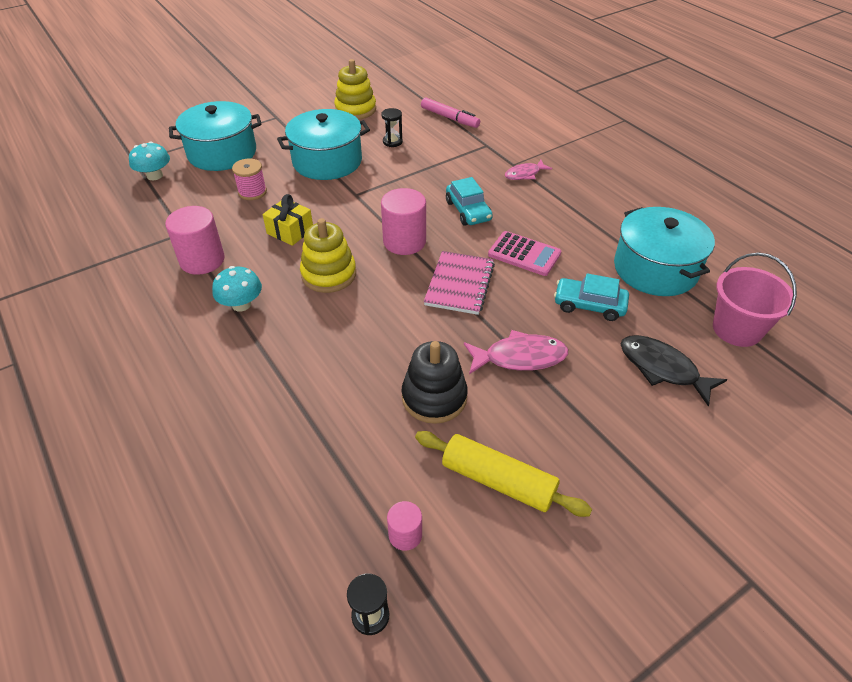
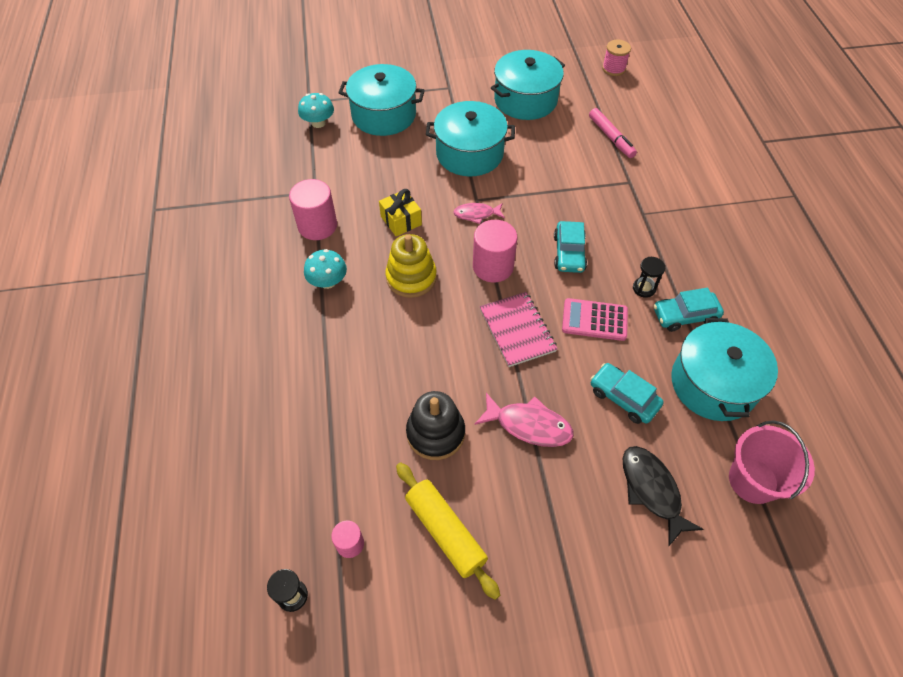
camera: 25 degrees right, 10 degrees up
pink spool [232,158,267,200] -> pink spool moved to [602,40,631,76]
yellow stacking toy [334,59,376,120] -> turquoise pot [491,50,565,120]
black hourglass [381,108,403,147] -> black hourglass moved to [633,257,665,298]
pink notebook [424,251,495,315] -> pink notebook turned 60 degrees counterclockwise [480,292,558,367]
pink calculator [488,231,561,276] -> pink calculator turned 135 degrees clockwise [562,298,628,341]
pink fish [505,160,552,180] -> pink fish moved to [453,203,505,224]
none -> turquoise car [654,288,724,332]

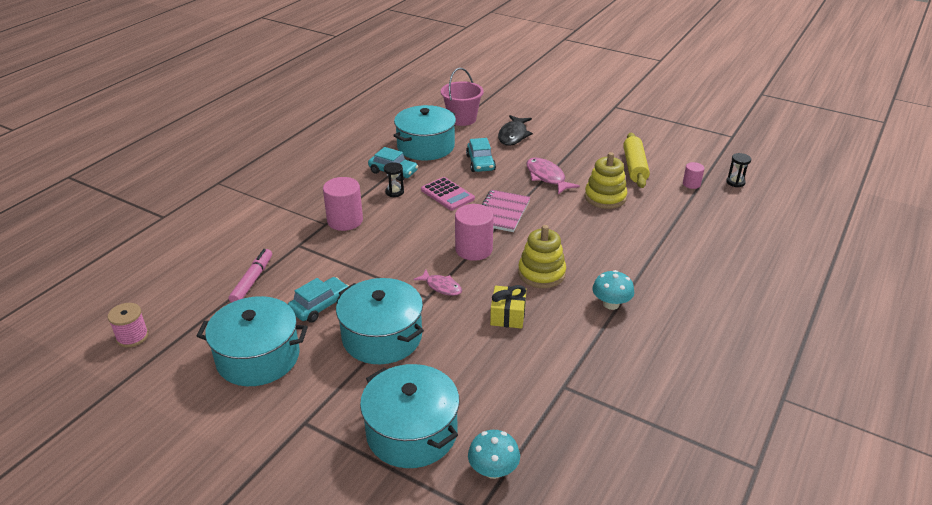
camera: 140 degrees left, 20 degrees down
pink cylinder [289,179,337,240] -> pink cylinder moved to [323,177,363,231]
black stacking toy [406,391,465,460] -> yellow stacking toy [585,152,627,209]
turquoise car [554,221,587,273] -> turquoise car moved to [288,277,349,323]

